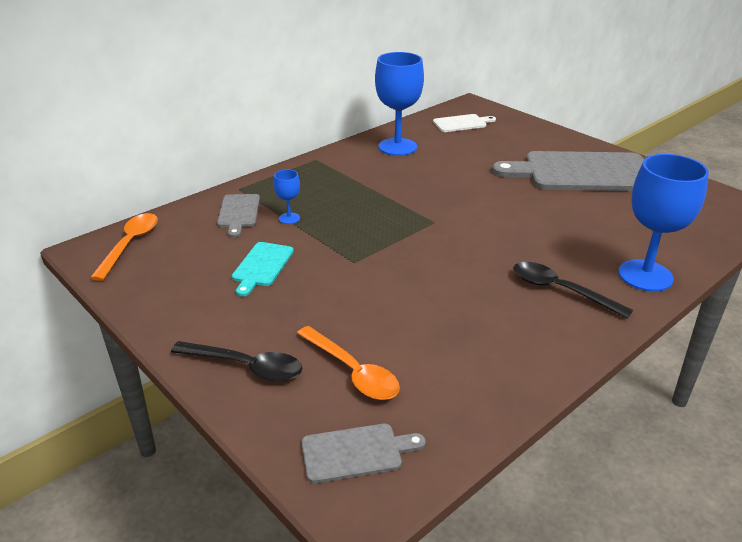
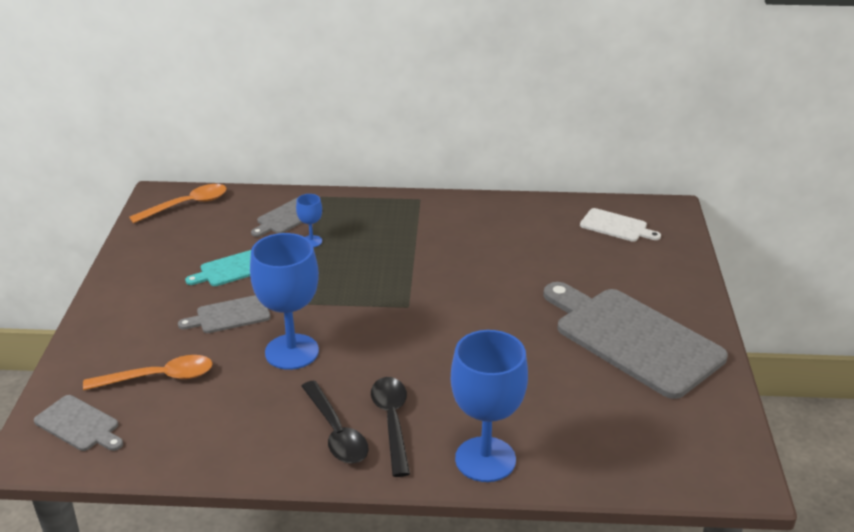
camera: 45 degrees right, 0 degrees up
black spoon [171,341,302,382] -> black spoon moved to [302,380,369,464]
orange spoon [297,326,400,400] -> orange spoon turned 105 degrees counterclockwise [83,355,213,390]
blue goblet [375,52,424,156] -> blue goblet moved to [250,233,319,370]
none -> grey cutting board [178,295,271,333]

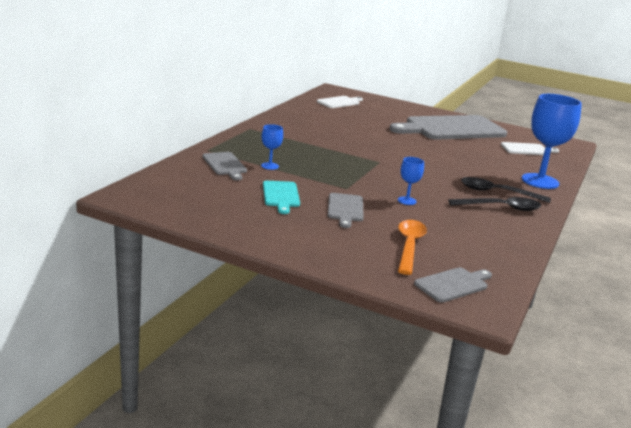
camera: 70 degrees left, 10 degrees down
orange spoon [129,184,227,223] -> none
blue goblet [250,233,319,370] -> blue goblet [398,157,424,205], size x0.46
none -> white cutting board [501,142,559,155]

